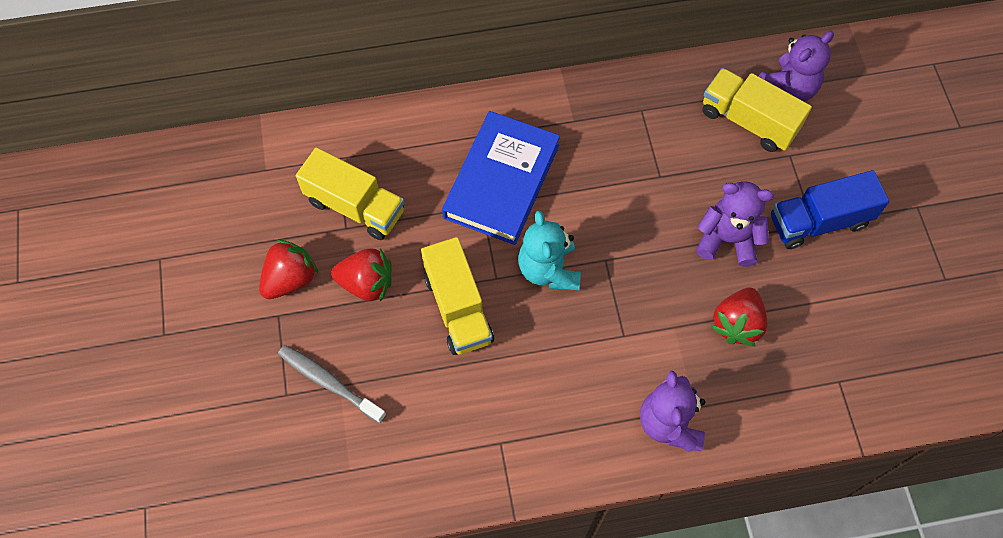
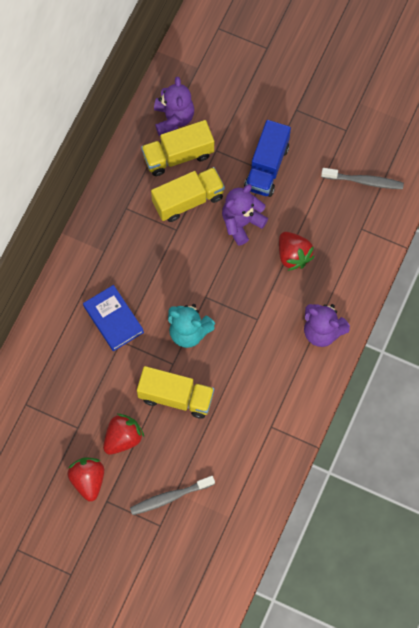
camera: 55 degrees left, 5 degrees up
yellow truck [296,147,404,240] -> yellow truck moved to [151,167,225,222]
blue book [442,111,560,245] -> blue book [83,285,144,351], size x0.65
none -> grey toothbrush [321,168,404,189]

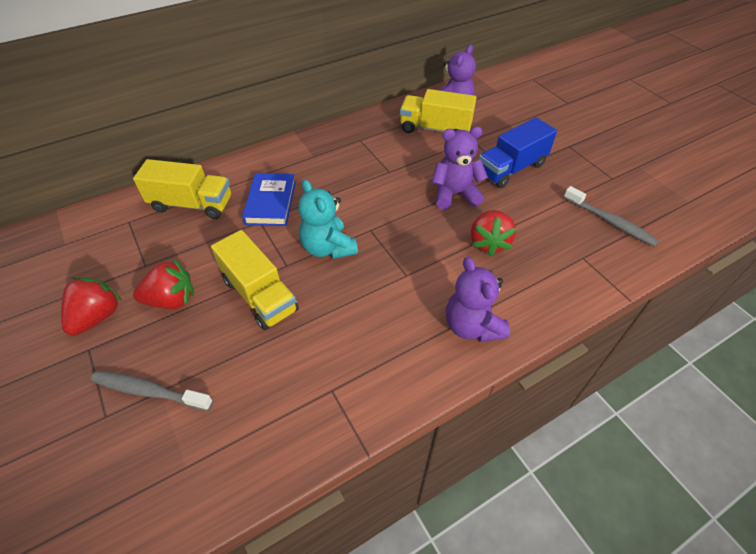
camera: 35 degrees right, 20 degrees down
yellow truck [151,167,225,222] -> yellow truck moved to [133,159,231,219]

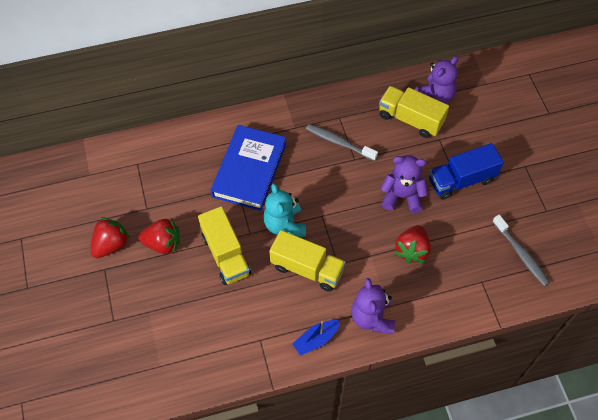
camera: 15 degrees right, 10 degrees up
grey toothbrush [91,371,213,411] -> grey toothbrush moved to [306,124,378,161]
yellow truck [133,159,231,219] -> yellow truck moved to [269,230,346,292]
blue book [242,173,296,226] -> blue book [210,125,286,211], size x1.53
none -> blue boat [292,320,340,356]

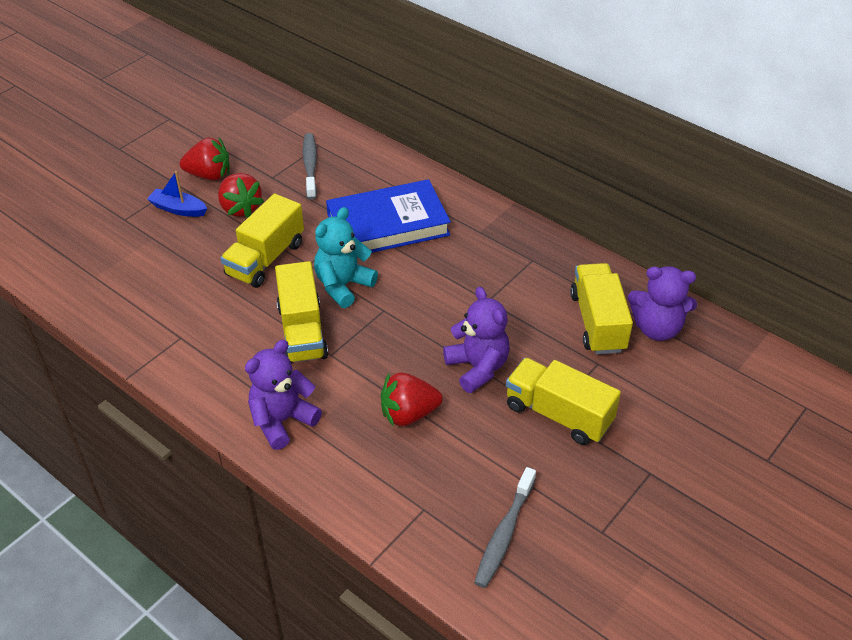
camera: 55 degrees right, 15 degrees down
blue boat [292,320,340,356] -> blue boat moved to [147,171,207,217]
grey toothbrush [306,124,378,161] -> grey toothbrush moved to [303,133,317,200]
blue truck [429,143,504,200] -> yellow truck [506,358,621,445]

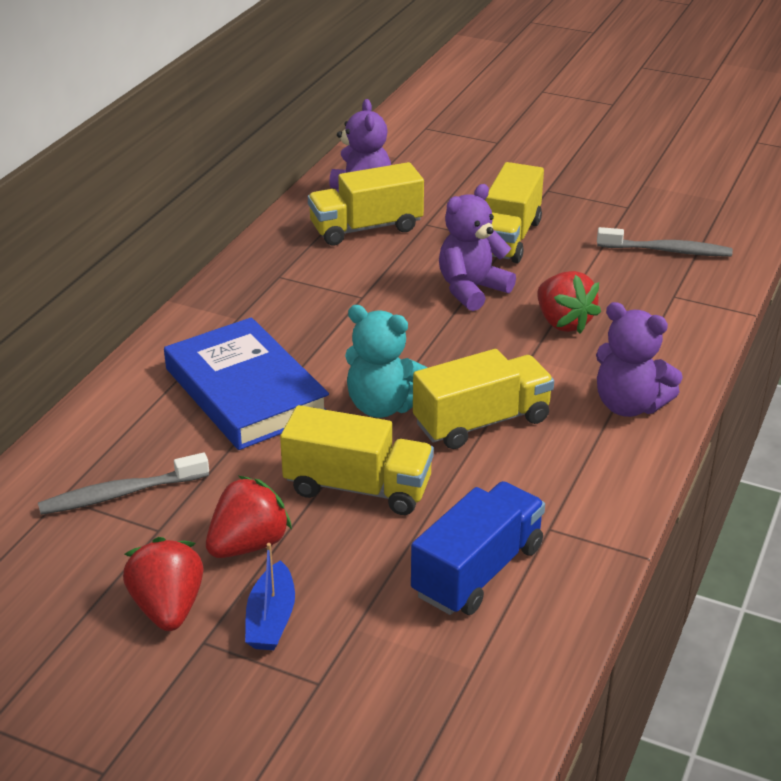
camera: 105 degrees left, 10 degrees down
none -> blue truck [411,481,545,615]

